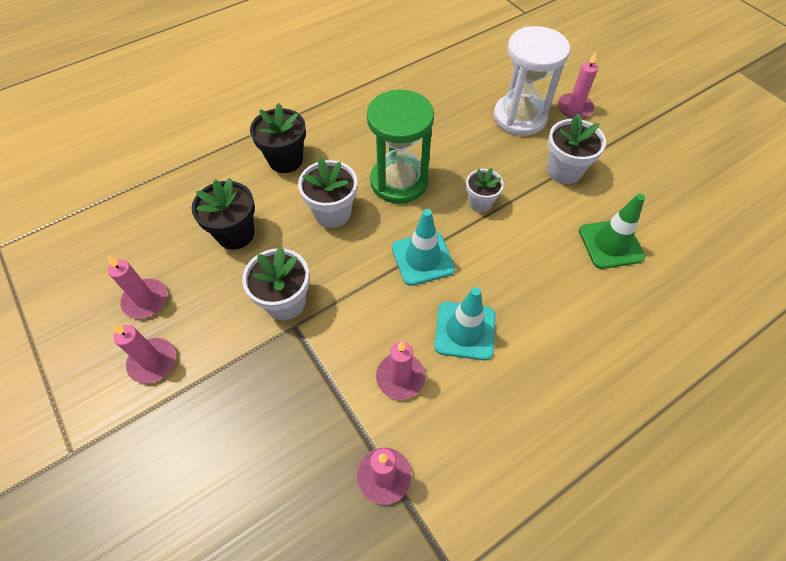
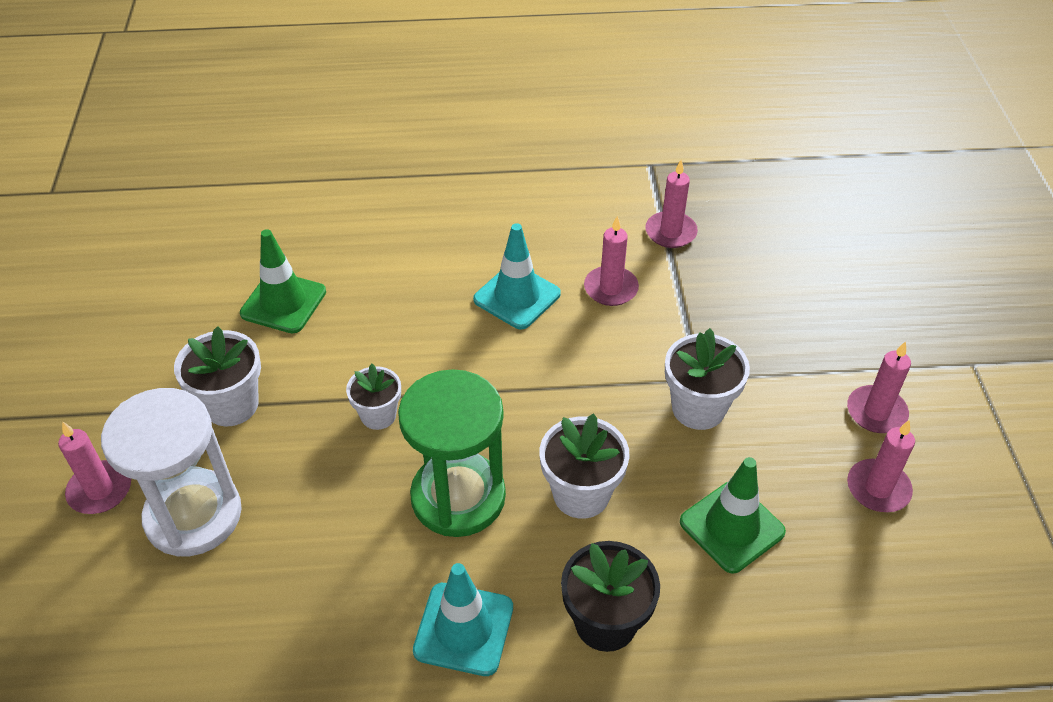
camera: 150 degrees left, 10 degrees down
black flower pot [192,178,255,250] -> green traffic cone [680,457,786,574]
turquoise traffic cone [392,209,455,286] -> turquoise traffic cone moved to [413,563,513,676]

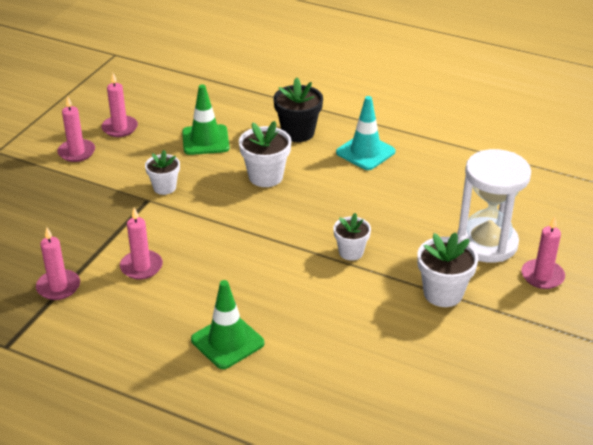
camera: 150 degrees left, 10 degrees down
green traffic cone [240,229,326,333] -> green traffic cone moved to [191,280,264,369]
green hourglass [398,369,506,537] -> none
turquoise traffic cone [473,223,561,329] -> none
white flower pot [665,328,750,430] -> white flower pot [145,150,180,195], size x0.66

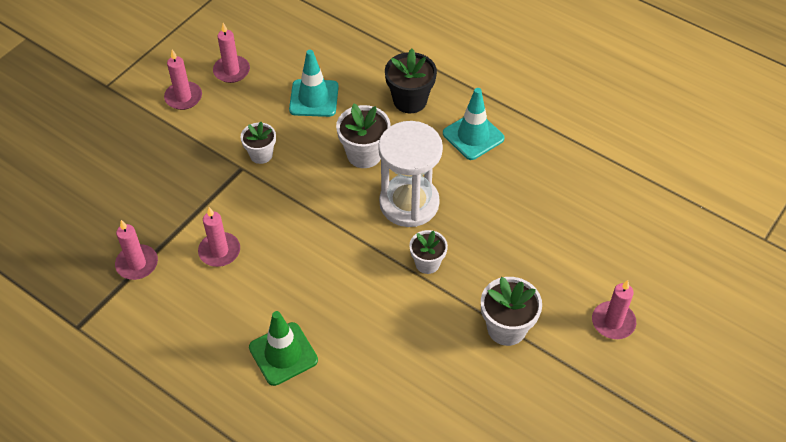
camera: 10 degrees right, 15 degrees up
green traffic cone [182,84,229,155] -> turquoise traffic cone [289,50,339,117]
white hourglass [457,149,531,263] -> white hourglass moved to [378,121,443,227]

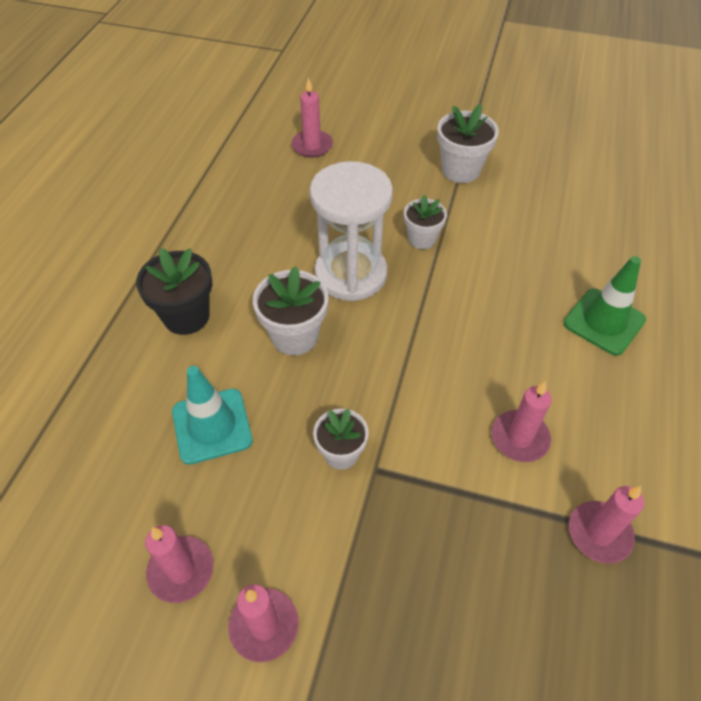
camera: 110 degrees left, 0 degrees up
turquoise traffic cone [443,88,505,160] -> none
pink candle [592,280,636,339] -> pink candle moved to [291,77,333,158]

